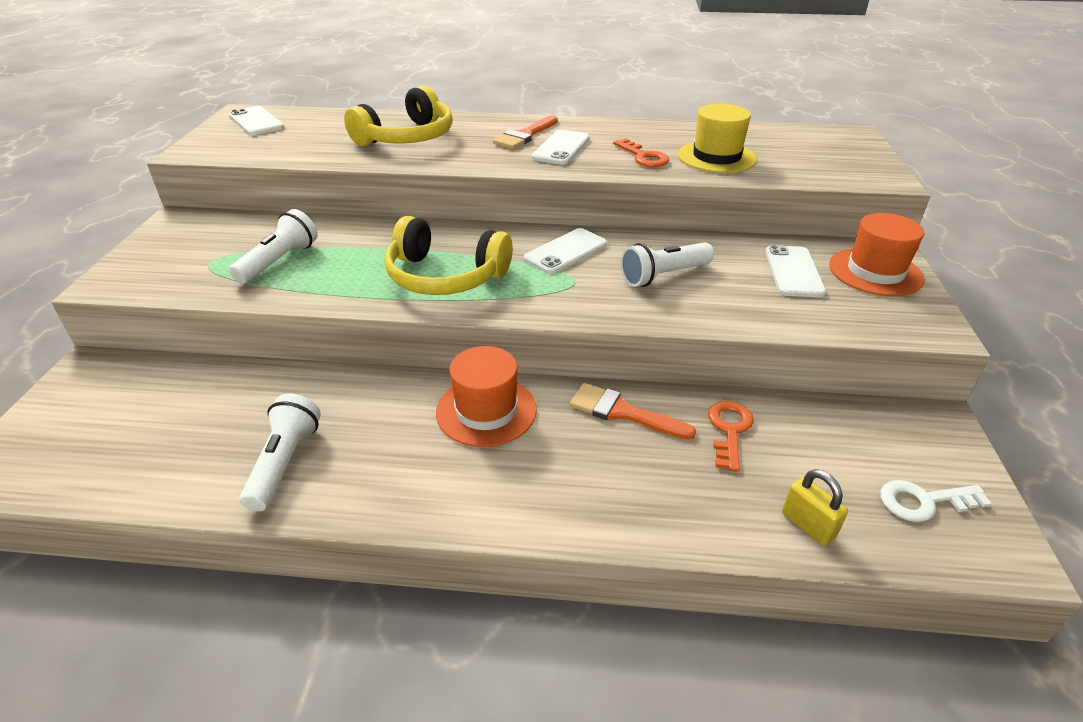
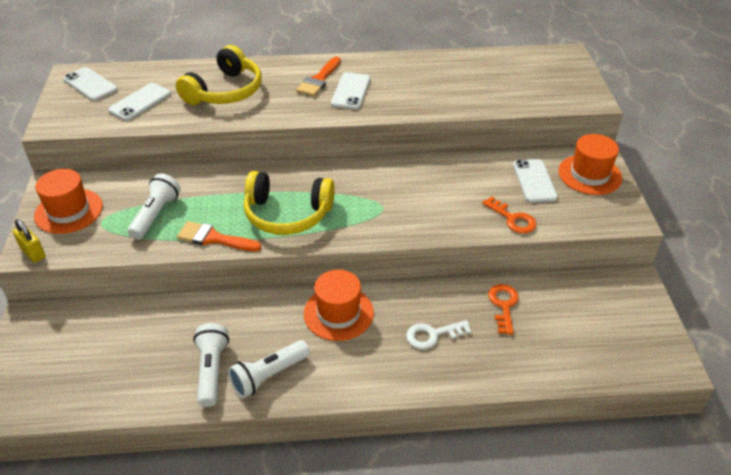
camera: 10 degrees left, 5 degrees up
white phone [524,228,607,274] -> white phone moved to [108,83,171,121]
orange brush [570,383,696,440] -> orange brush moved to [177,221,262,251]
orange key [613,138,669,167] -> orange key moved to [482,196,537,234]
white flashlight [620,242,714,287] -> white flashlight moved to [228,340,310,398]
yellow hat [678,104,757,173] -> none
yellow padlock [782,469,848,546] -> yellow padlock moved to [13,219,46,263]
white key [880,480,992,522] -> white key moved to [406,320,472,349]
none -> orange hat [34,169,103,234]

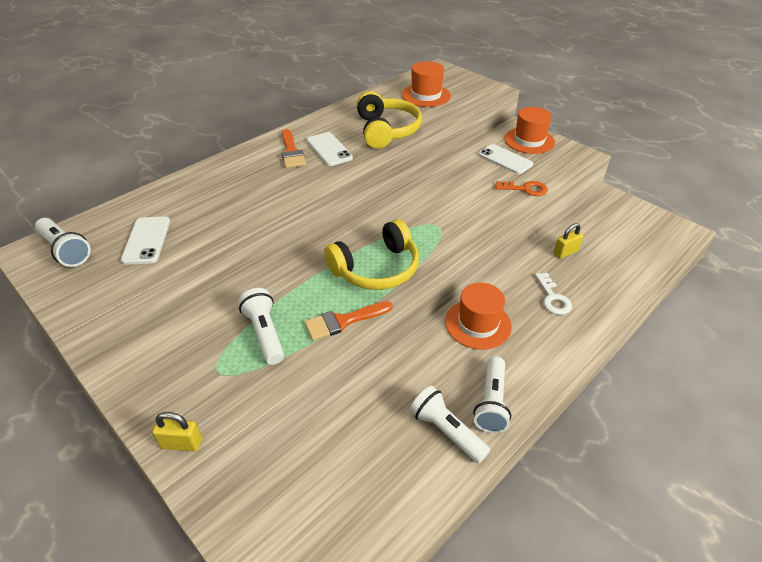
camera: 40 degrees left, 0 degrees up
orange hat [34,169,103,234] -> orange hat moved to [402,61,451,107]
white phone [63,67,118,101] -> white flashlight [35,218,91,267]
yellow headphones [176,45,261,105] -> yellow headphones moved to [356,91,422,149]
white key [406,320,472,349] -> white key turned 45 degrees counterclockwise [535,273,572,315]
orange key [488,284,519,335] -> yellow padlock [553,223,583,259]

